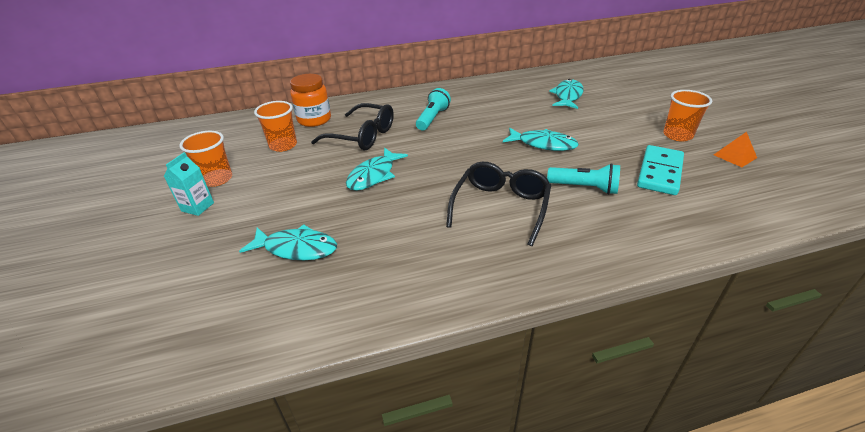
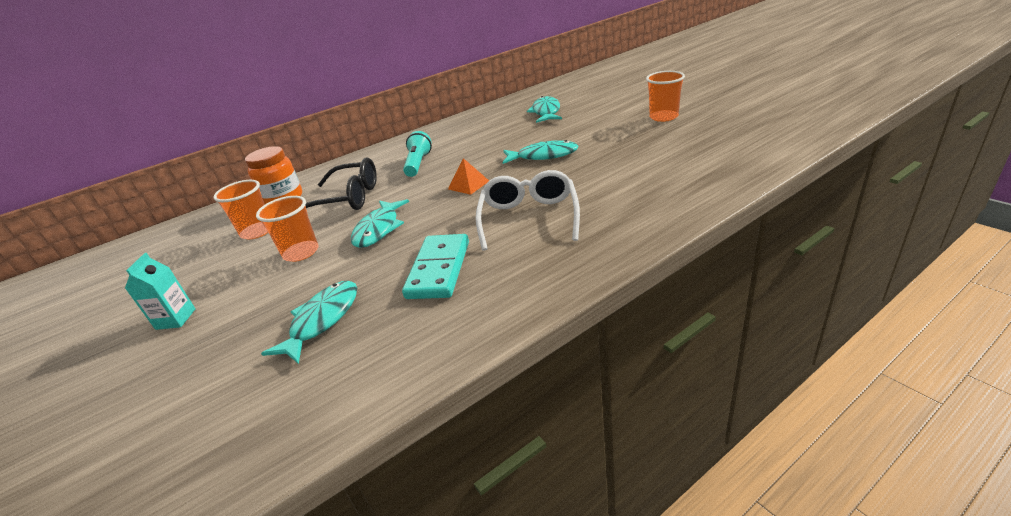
camera: 15 degrees left, 5 degrees down
orange cup [179,131,232,187] -> orange cup moved to [256,196,319,262]
turquoise fish [239,225,337,260] -> turquoise fish turned 60 degrees counterclockwise [261,281,357,364]
black glasses [446,162,551,246] -> white glasses [476,170,580,251]
turquoise flashlight [547,163,620,194] -> none
turquoise domino [637,145,684,195] -> turquoise domino moved to [402,234,469,299]
orange pyramid [714,132,757,167] -> orange pyramid moved to [448,158,489,195]

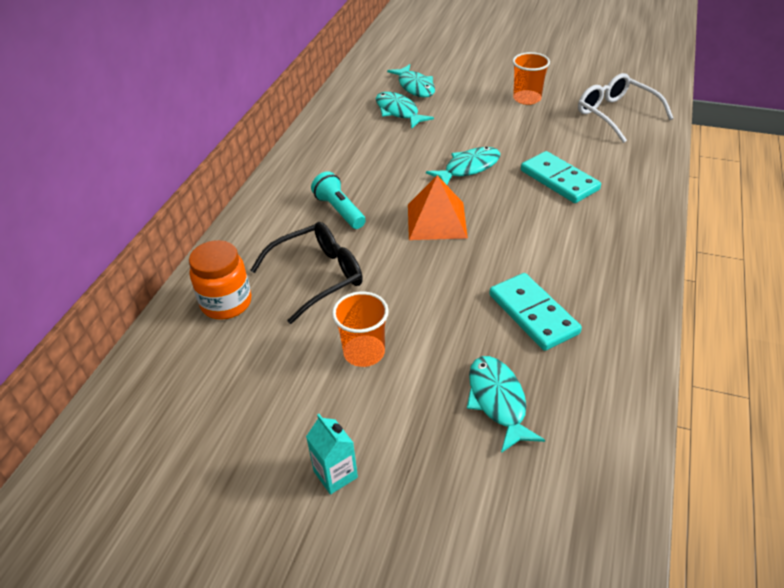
camera: 40 degrees left, 10 degrees up
orange cup [213,180,268,240] -> none
turquoise fish [351,199,409,248] -> turquoise fish moved to [387,64,435,98]
orange pyramid [448,158,489,195] -> orange pyramid [408,175,468,240], size x1.74
white glasses [476,170,580,251] -> white glasses moved to [578,73,673,143]
none -> turquoise domino [521,151,601,203]

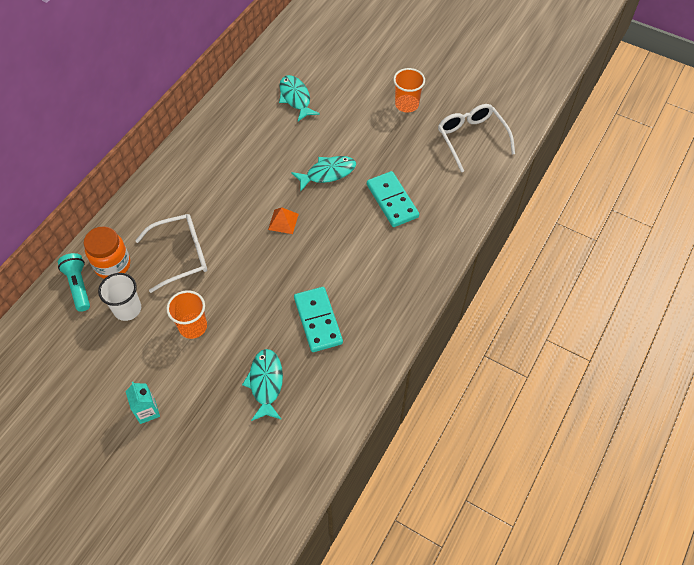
camera: 10 degrees right, 15 degrees up
black glasses [250,222,363,324] -> white glasses [135,214,207,293]
turquoise flashlight [311,171,366,229] -> turquoise flashlight moved to [58,253,90,312]
turquoise fish [387,64,435,98] -> none
orange pyramid [408,175,468,240] -> orange pyramid [268,207,299,234], size x0.58
none -> white cup [98,273,141,321]

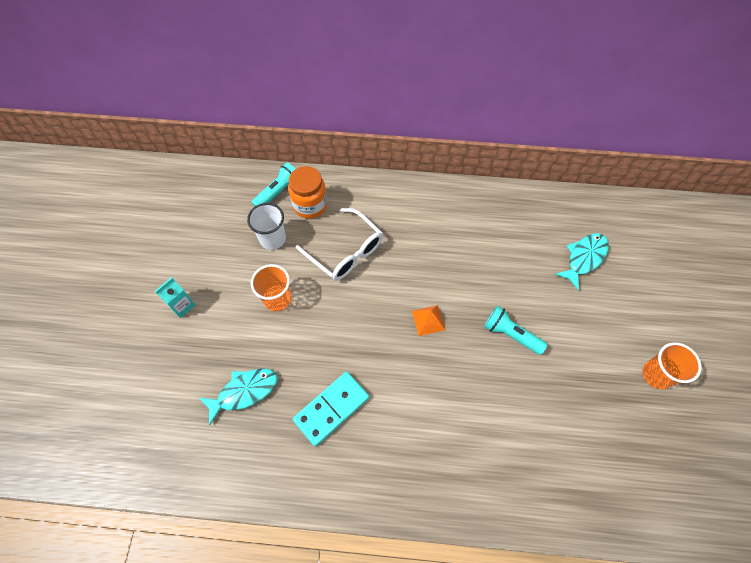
camera: 65 degrees right, 5 degrees up
turquoise fish [291,156,356,192] -> turquoise flashlight [484,306,548,355]
turquoise domino [367,171,419,227] -> none
white glasses [438,104,515,173] -> none

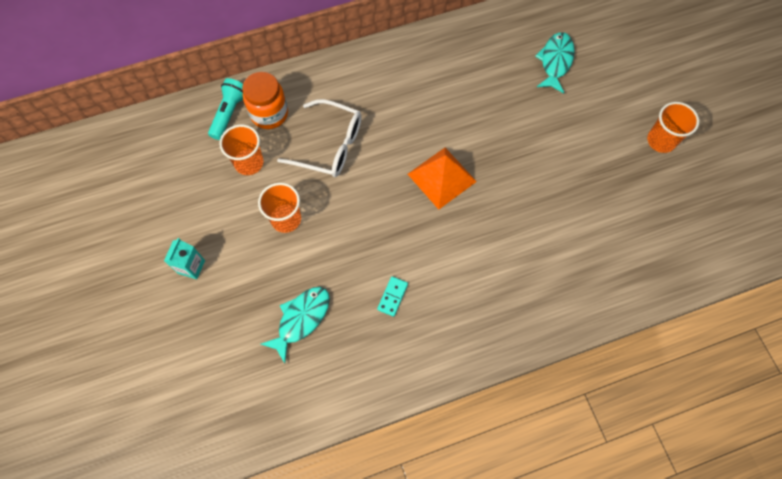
camera: 25 degrees left, 5 degrees up
white cup [247,203,286,250] -> orange cup [219,124,264,175]
turquoise domino [292,372,369,446] -> turquoise domino [377,276,408,317], size x0.51
orange pyramid [412,305,446,336] -> orange pyramid [408,148,477,210], size x1.74
turquoise flashlight [484,306,548,355] -> none

